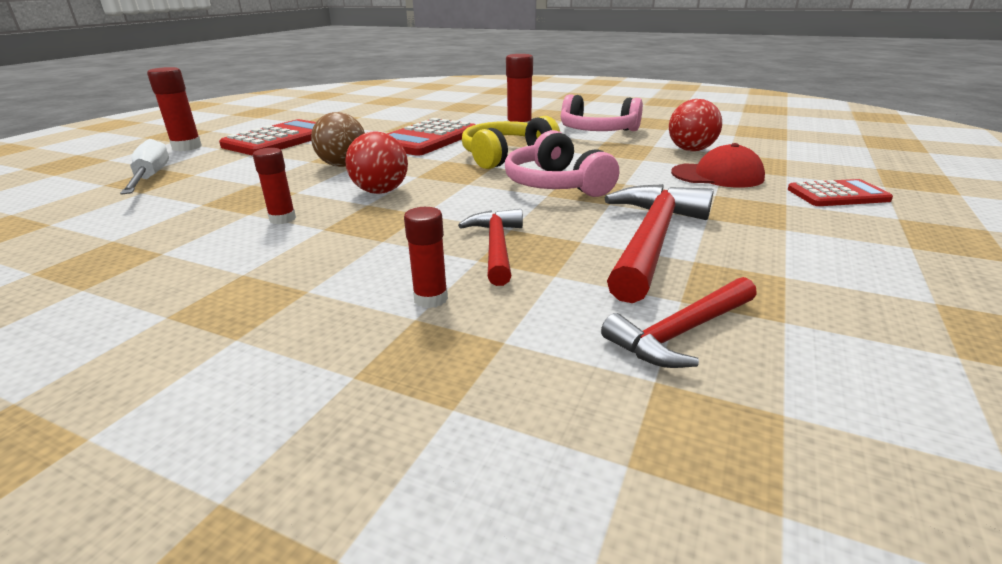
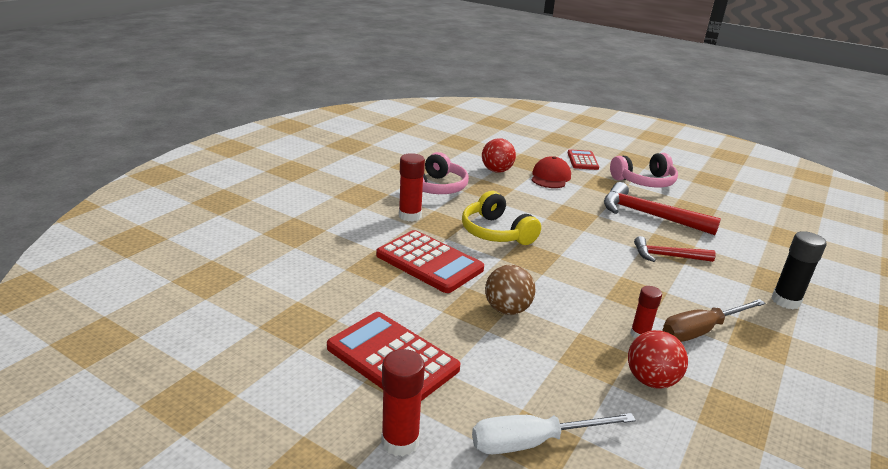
camera: 85 degrees left, 0 degrees up
red ball [345,131,408,194] -> red ball moved to [628,330,688,389]
red glue stick [404,207,448,308] -> none
pink headphones [505,130,619,197] -> pink headphones moved to [610,153,678,187]
red hammer [601,277,757,368] -> none
none -> brown screwdriver [662,299,766,342]
none -> black glue stick [771,231,827,309]

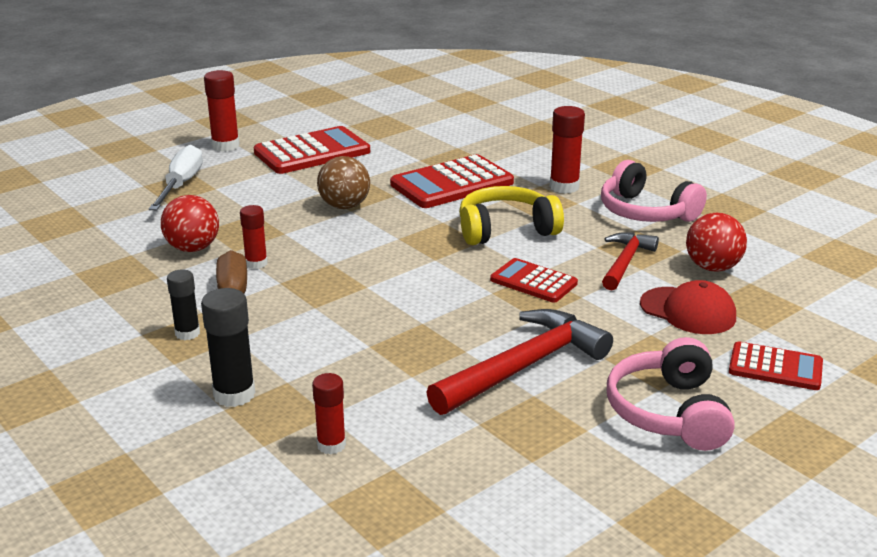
camera: 110 degrees right, 0 degrees up
red hammer [634,236,716,262] -> red hammer moved to [602,232,659,290]
none -> black glue stick [167,269,200,340]
none -> red glue stick [312,373,346,454]
none -> red calculator [490,258,578,303]

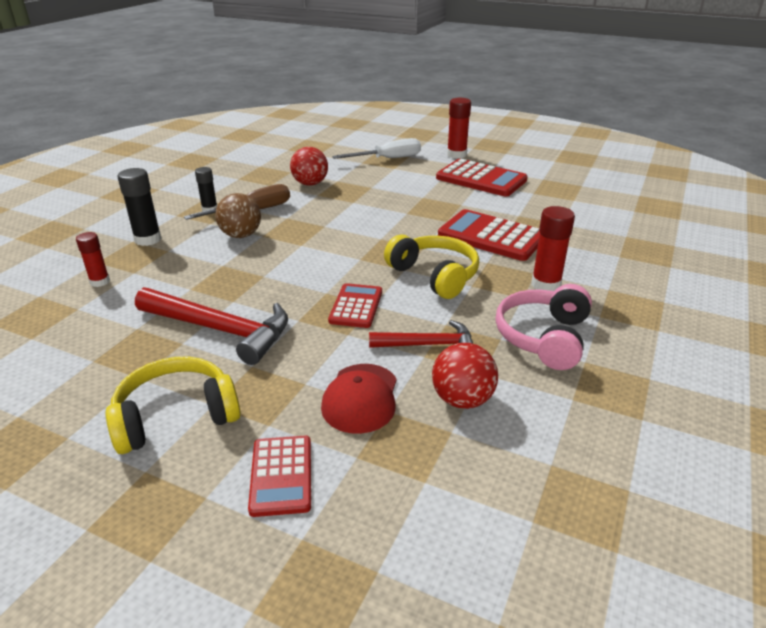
camera: 65 degrees right, 5 degrees up
red glue stick [240,205,268,269] -> none
brown ball [317,156,370,209] -> brown ball moved to [215,193,261,238]
pink headphones [607,337,735,451] -> yellow headphones [105,357,240,454]

